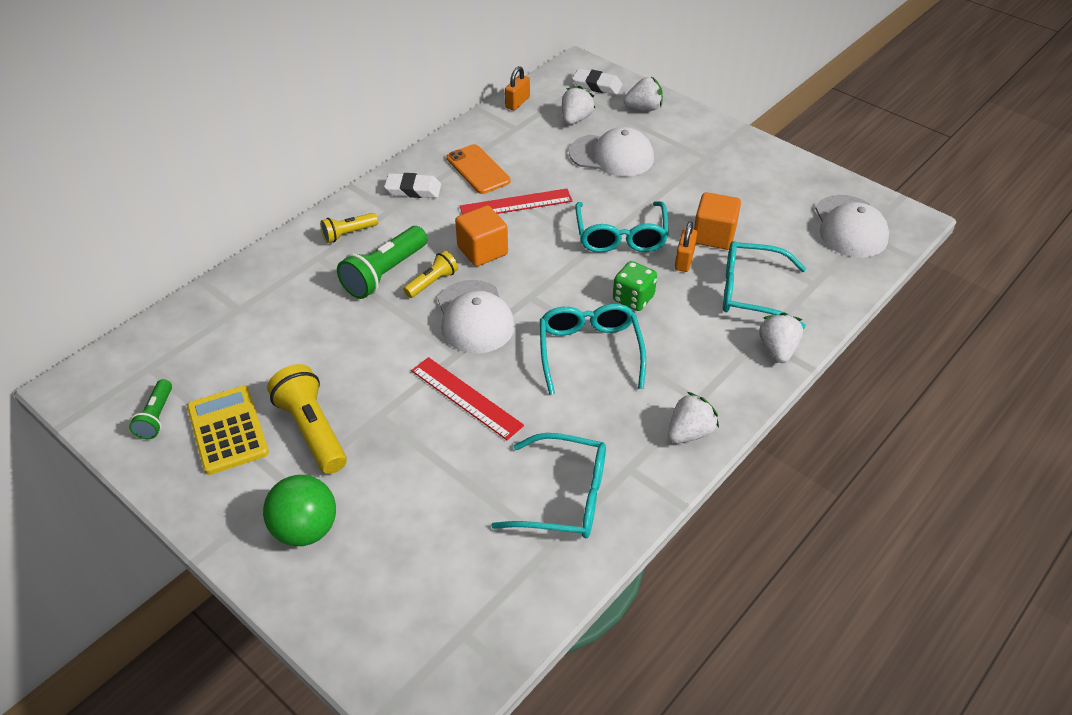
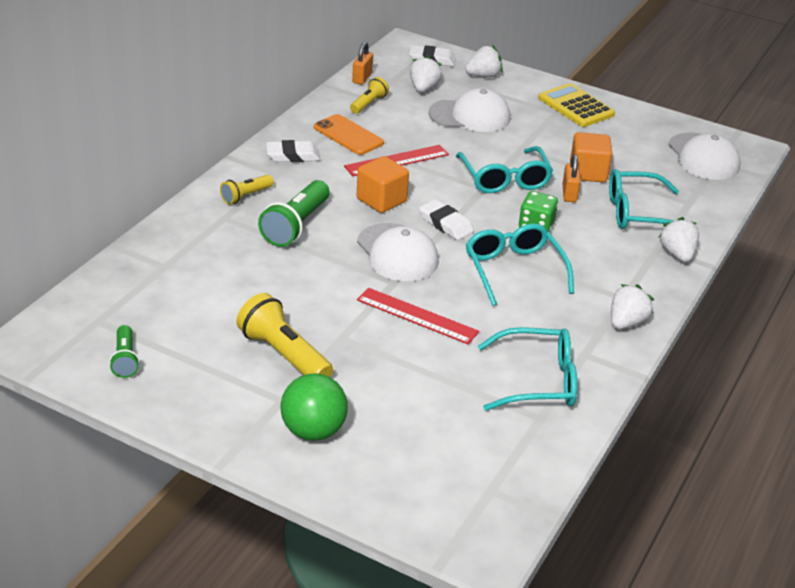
camera: 15 degrees left, 10 degrees down
yellow calculator [187,386,269,475] -> yellow calculator moved to [538,83,615,127]
yellow flashlight [403,251,458,298] -> yellow flashlight moved to [350,77,389,114]
none -> white eraser [419,199,474,240]

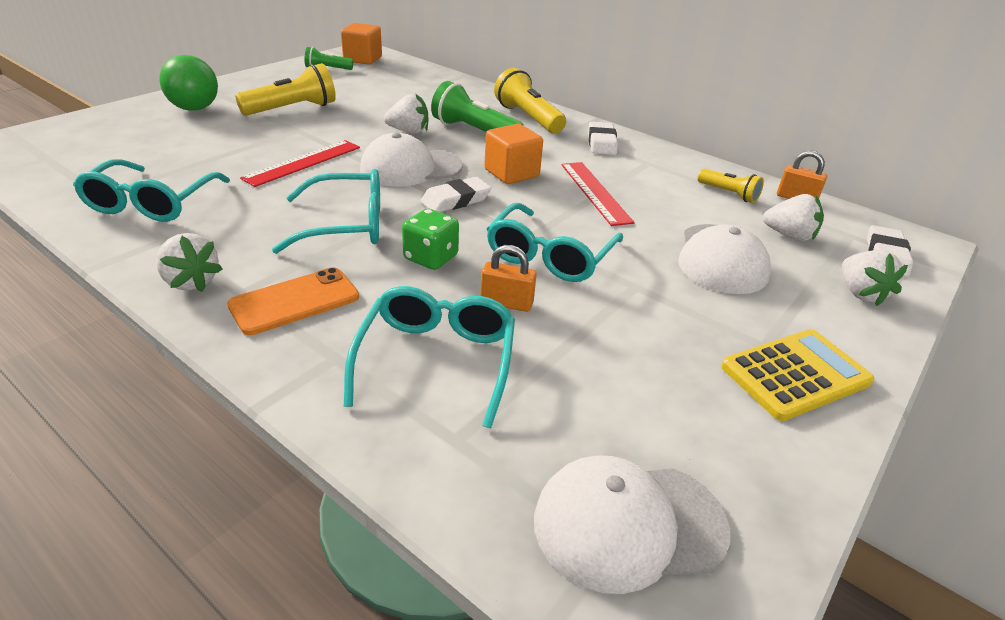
camera: 100 degrees right, 0 degrees up
yellow flashlight [220,175,274,205] -> yellow flashlight [494,68,566,134], size x1.73
orange phone [314,114,384,155] -> orange phone moved to [227,267,359,335]
turquoise glasses [456,146,553,193] -> turquoise glasses turned 60 degrees counterclockwise [487,203,623,282]
orange cube [570,132,612,182] -> orange cube moved to [341,23,382,65]
white strawberry [659,217,699,262] -> white strawberry moved to [384,93,428,134]

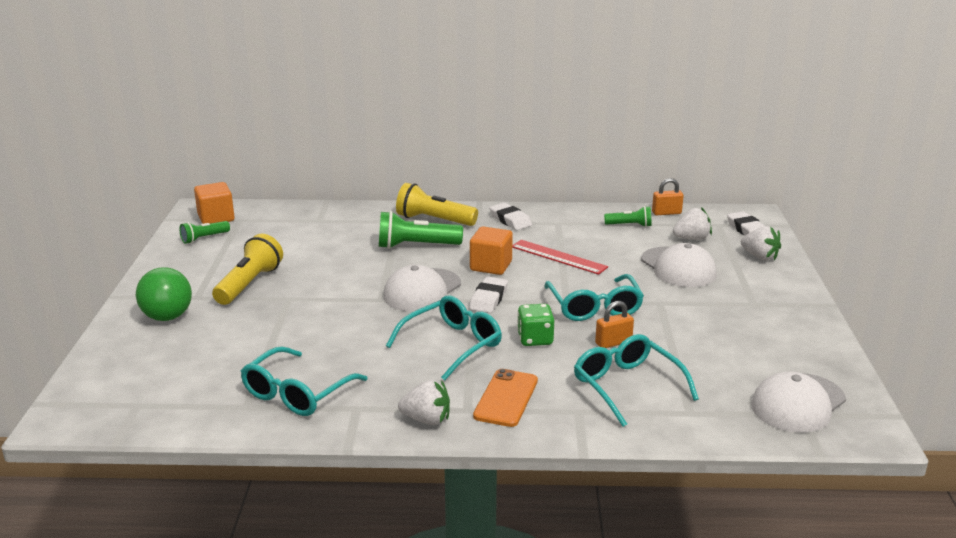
camera: 35 degrees left, 10 degrees down
turquoise glasses [73,159,230,222] -> turquoise glasses turned 60 degrees clockwise [241,346,367,416]
red ruler [240,140,360,187] -> none
white strawberry [384,93,428,134] -> none
yellow flashlight [698,169,764,203] -> green flashlight [604,206,651,227]
yellow calculator [721,329,874,421] -> none

